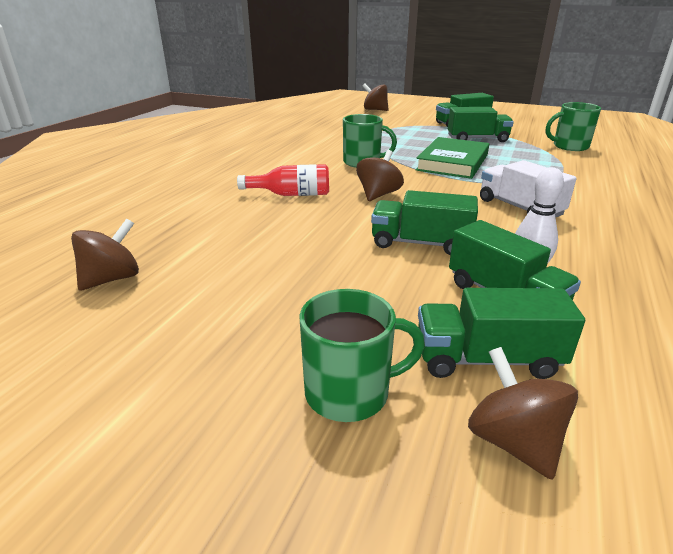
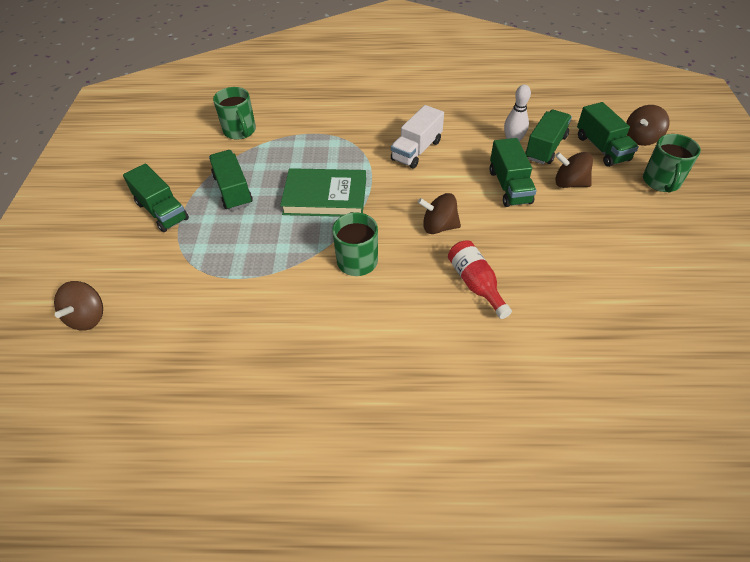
camera: 110 degrees left, 20 degrees up
brown spinning top [71,218,139,291] -> brown spinning top moved to [555,152,593,188]
green mug [299,289,425,422] -> green mug turned 135 degrees counterclockwise [643,134,701,192]

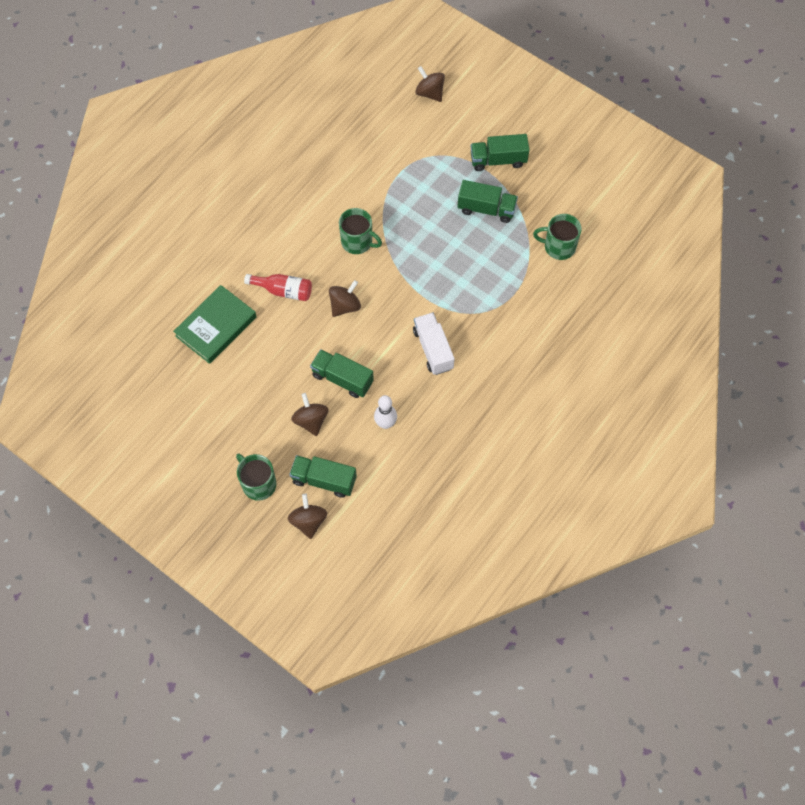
camera: 125 degrees right, 15 degrees up
green book [280,168,366,217] -> green book moved to [173,285,257,364]
green truck [525,110,572,165] -> none
brown spinning top [555,152,593,188] -> brown spinning top turned 75 degrees counterclockwise [291,393,328,436]

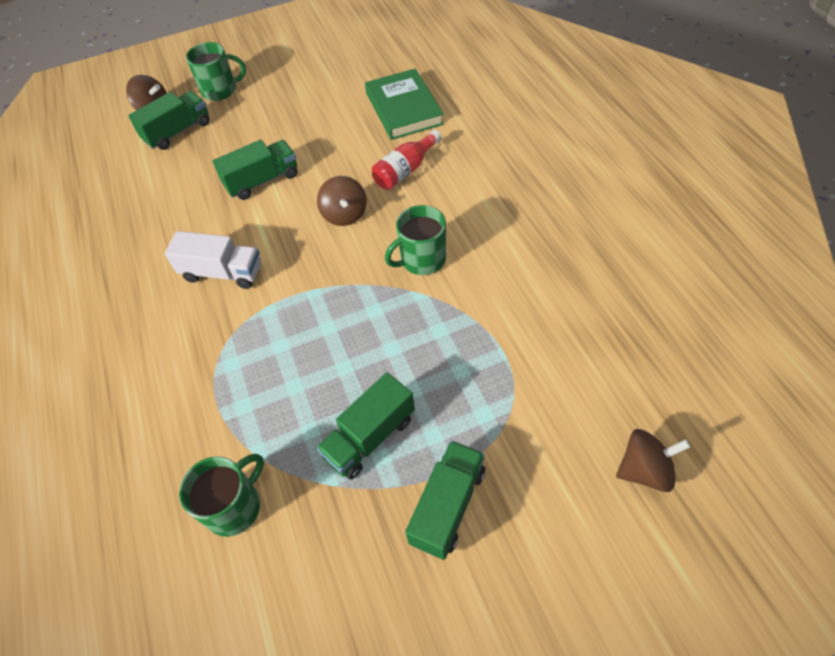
camera: 125 degrees right, 10 degrees down
brown spinning top [291,393,328,436] -> none
white bowling pin [374,395,397,429] -> none

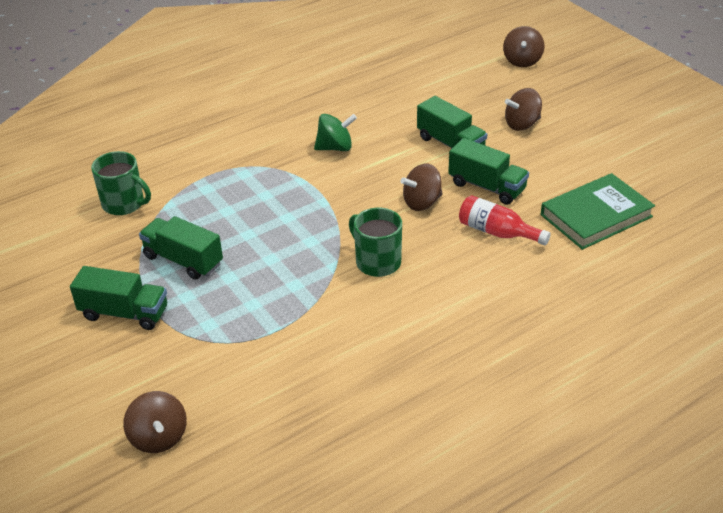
camera: 75 degrees right, 15 degrees down
green truck [128,91,210,150] -> green truck moved to [448,138,529,205]
white truck [165,231,261,289] -> green spinning top [314,114,357,151]
green mug [186,42,246,101] -> none
none -> brown spinning top [505,88,542,131]

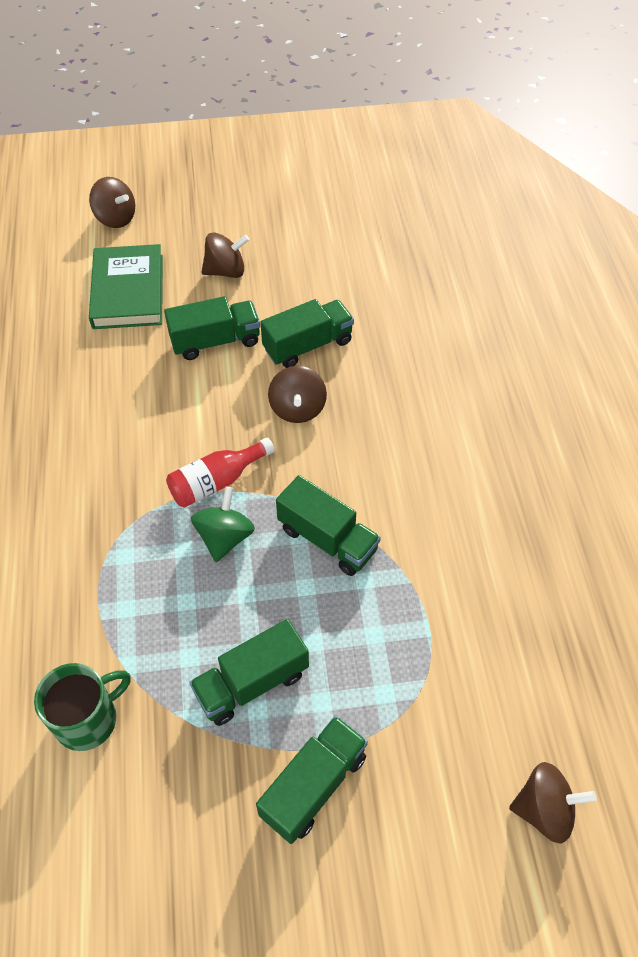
camera: 65 degrees left, 15 degrees up
green spinning top [314,114,357,151] -> green spinning top moved to [191,487,255,562]
green mug [349,208,402,277] -> none
red bottle [459,195,551,246] -> red bottle moved to [166,438,275,508]
brown spinning top [505,88,542,131] -> brown spinning top turned 105 degrees counterclockwise [202,232,250,278]
green book [541,173,655,250] -> green book moved to [89,244,163,329]
none -> green truck [276,475,381,576]

